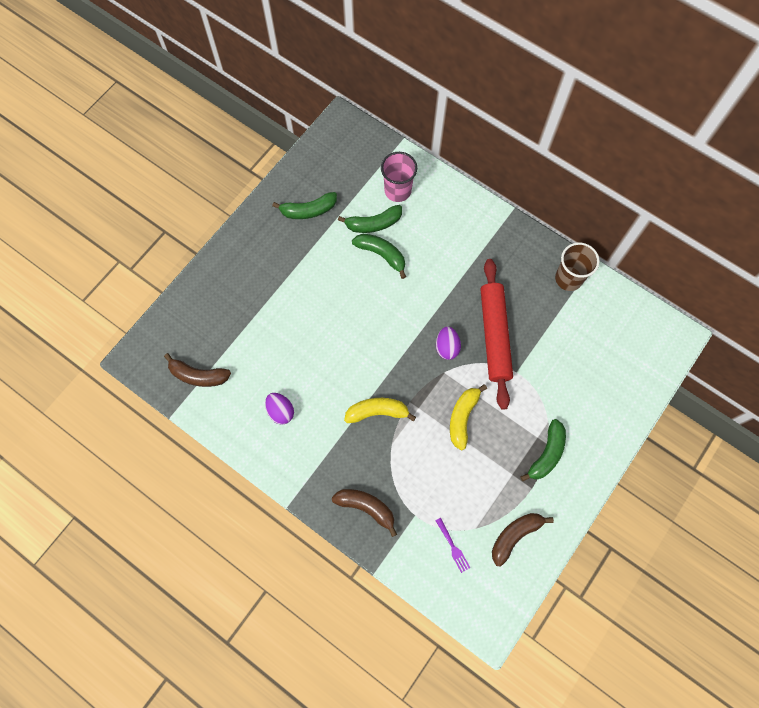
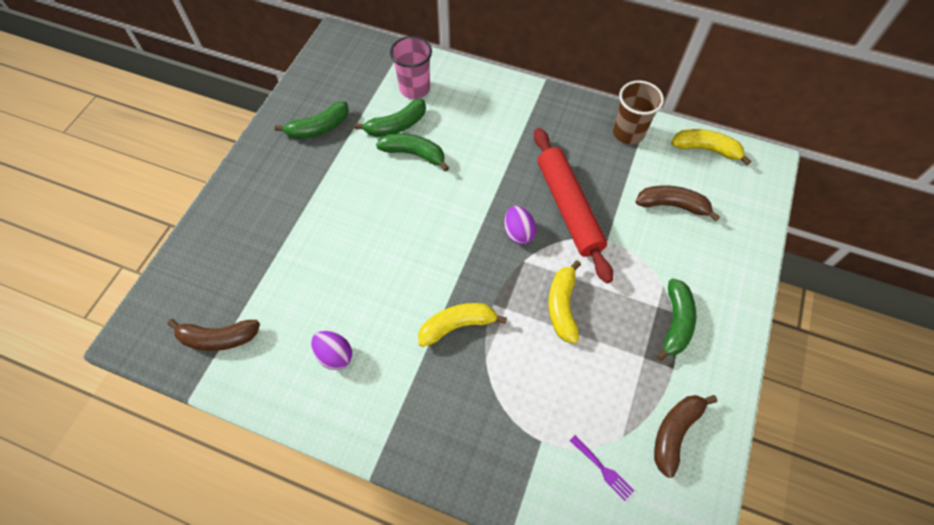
camera: 15 degrees left, 10 degrees down
brown banana [332,489,397,537] -> brown banana moved to [635,185,720,221]
none -> yellow banana [671,129,751,165]

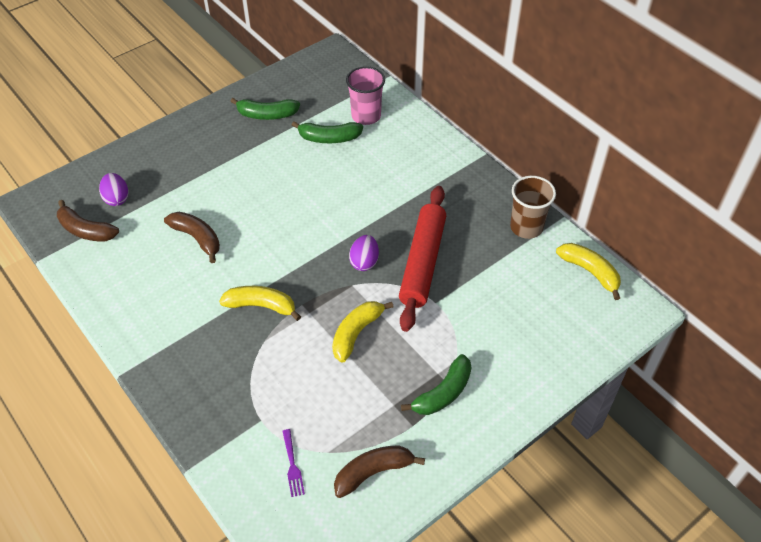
camera: 30 degrees right, 10 degrees down
purple egg [311,331,352,370] -> purple egg moved to [99,173,128,206]
green banana [376,133,449,172] -> none
brown banana [635,185,720,221] -> brown banana moved to [164,212,220,263]

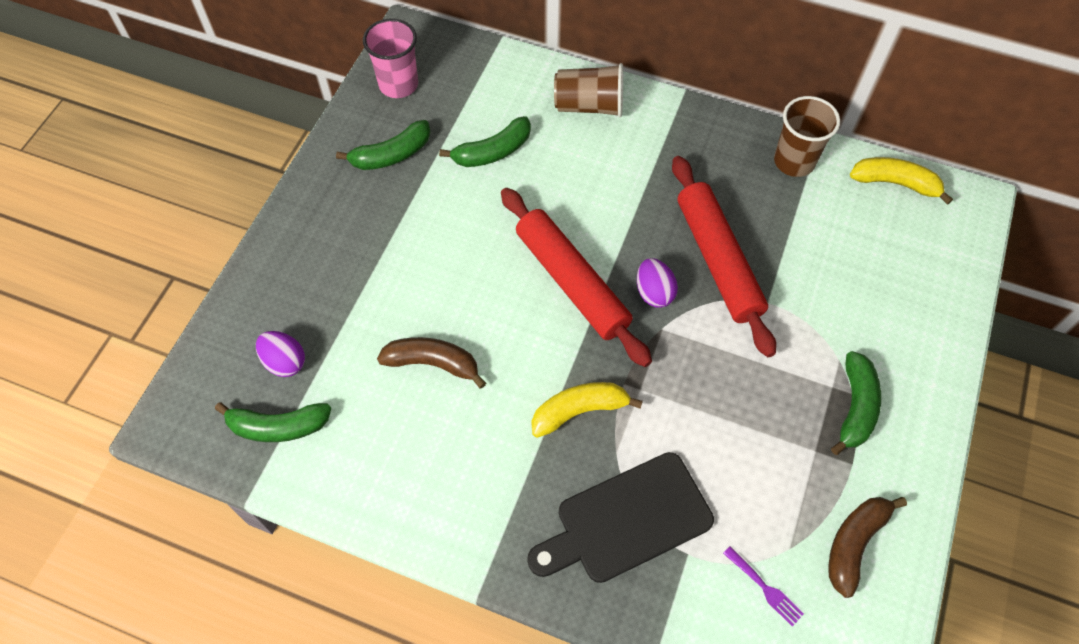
camera: 30 degrees left, 10 degrees up
brown banana [57,200,119,241] -> green banana [215,402,331,442]
yellow banana [332,301,394,363] -> none
pink cup [346,66,385,125] -> pink cup moved to [363,18,418,98]
none -> red rolling pin [501,188,652,367]
none -> black cutting board [527,452,714,583]
none -> brown cup [554,63,623,117]

